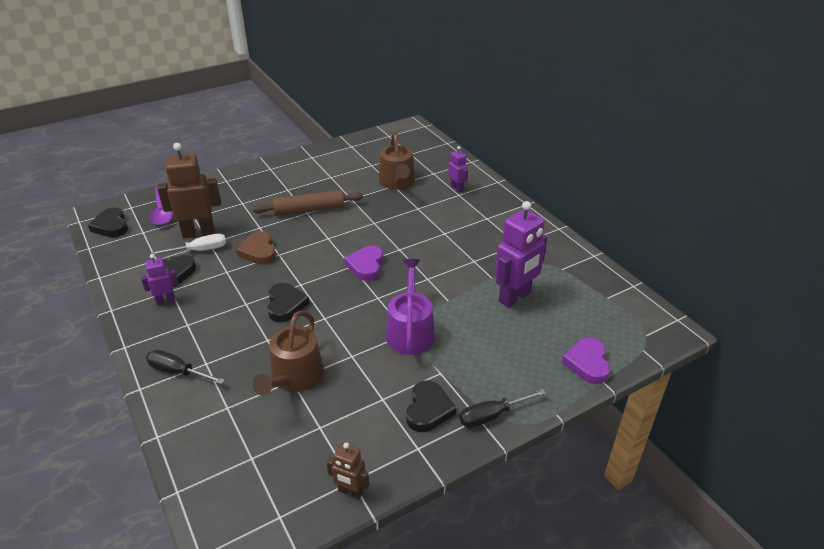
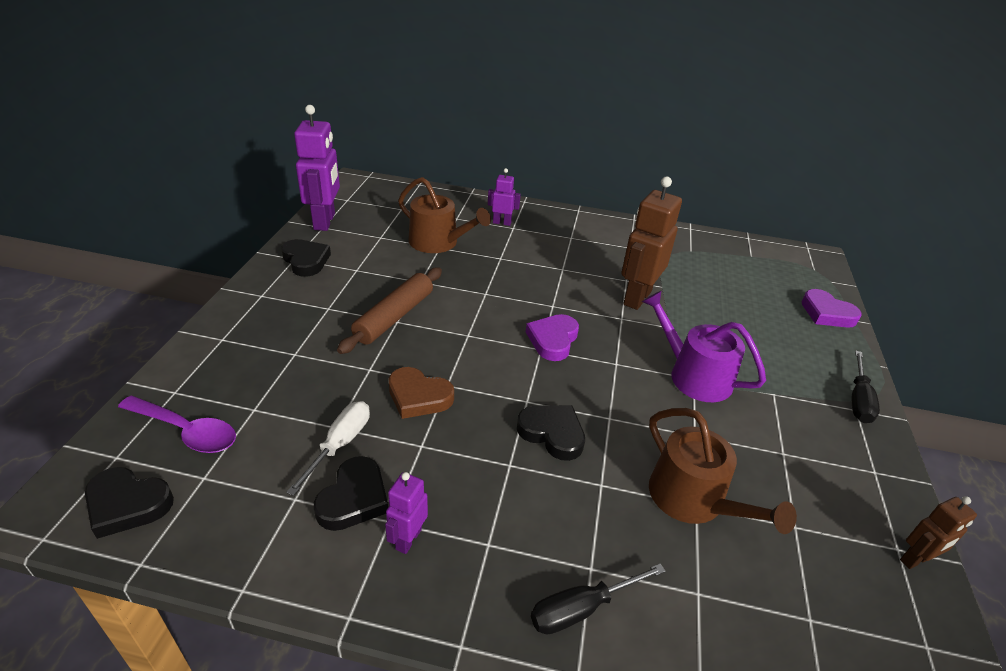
camera: 50 degrees left, 0 degrees up
brown robot [157,143,221,238] -> brown robot moved to [621,176,682,310]
purple heart [344,246,383,281] -> purple heart turned 60 degrees clockwise [526,314,579,361]
black heart [406,380,456,432] -> black heart moved to [281,239,331,277]
purple robot [495,201,548,308] -> purple robot moved to [294,105,340,231]

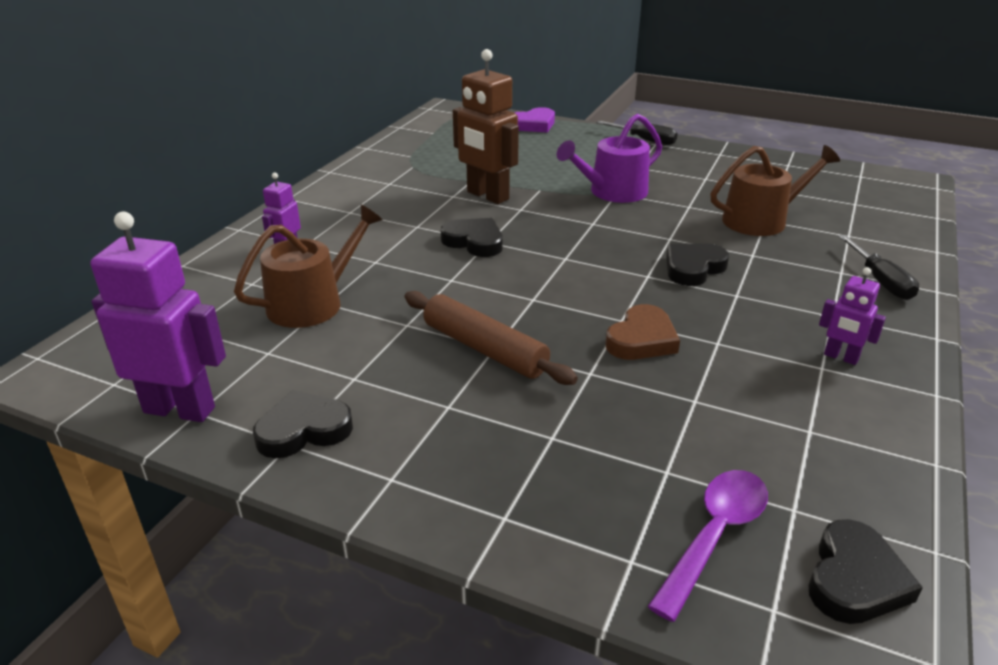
camera: 75 degrees left, 5 degrees down
white screwdriver [286,401,370,496] -> none
black heart [314,456,388,531] -> black heart moved to [441,218,503,257]
purple heart [526,314,579,361] -> none
brown robot [900,496,977,569] -> none

